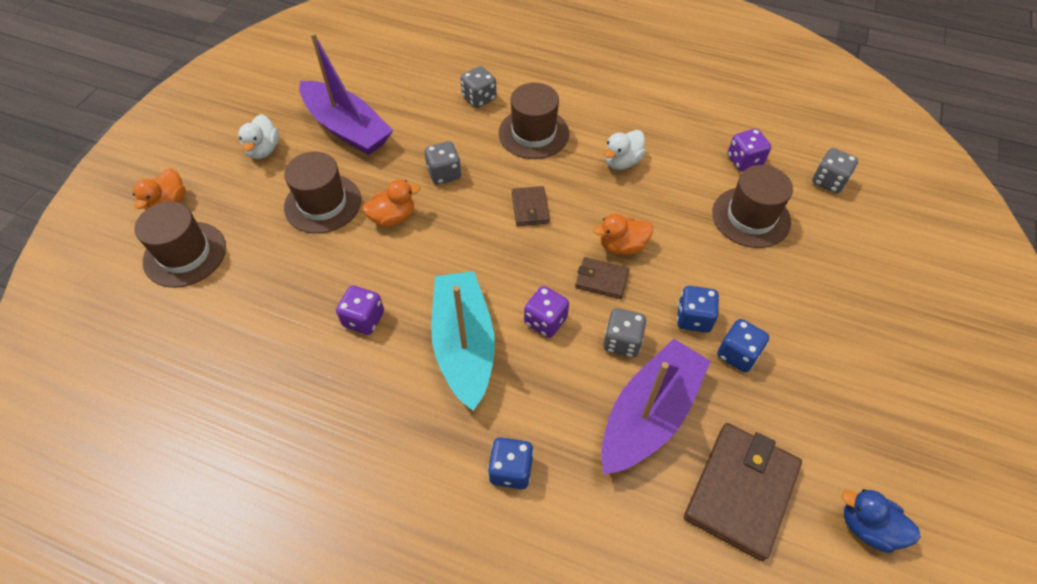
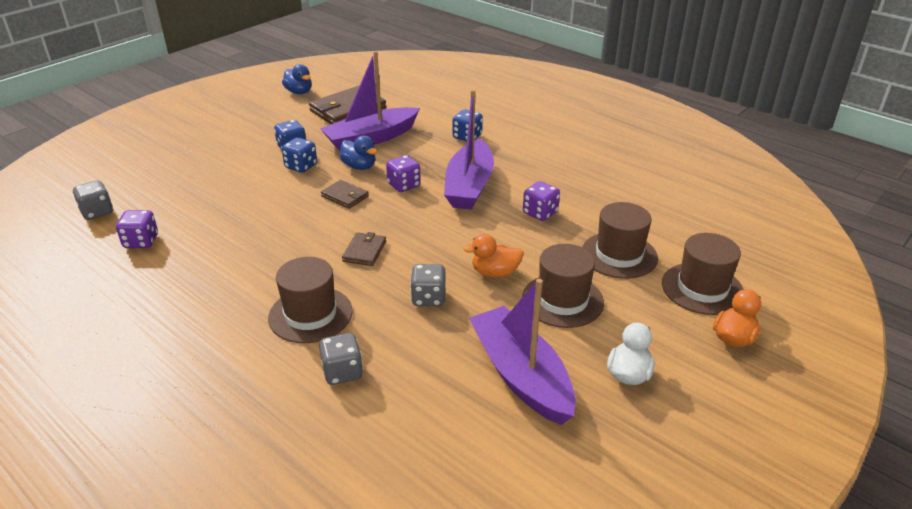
camera: 160 degrees left, 20 degrees down
turquoise boat [431,271,495,411] -> purple boat [444,90,494,210]
orange duck [593,214,653,255] -> none
grey dice [603,308,647,357] -> blue duck [340,135,377,170]
white duck [604,130,646,170] -> none
brown hat [712,165,793,248] -> brown hat moved to [582,202,658,279]

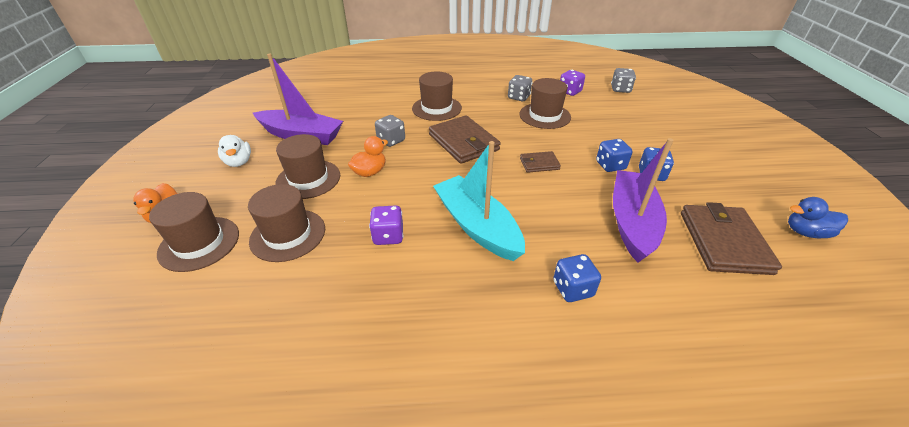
camera: 135 degrees right, 5 degrees up
grey dice [319,333,363,385] -> grey dice moved to [508,75,532,101]
blue duck [340,135,377,170] -> none
brown wallet [342,232,386,266] -> brown wallet [429,115,501,164], size x1.93
purple dice [386,155,421,192] -> none
purple boat [444,90,494,210] -> turquoise boat [433,141,525,261]
none -> brown hat [520,78,571,129]

